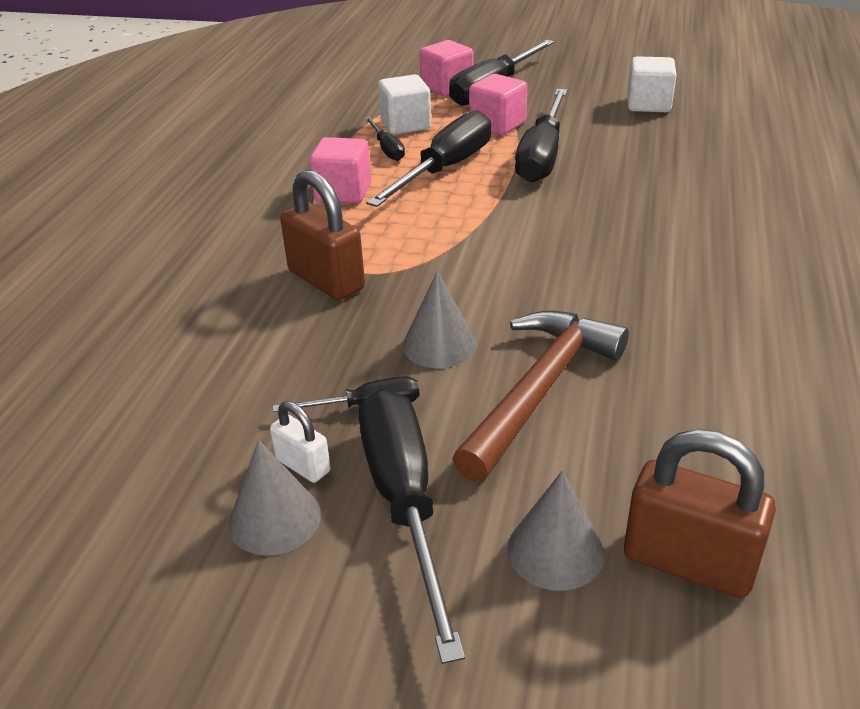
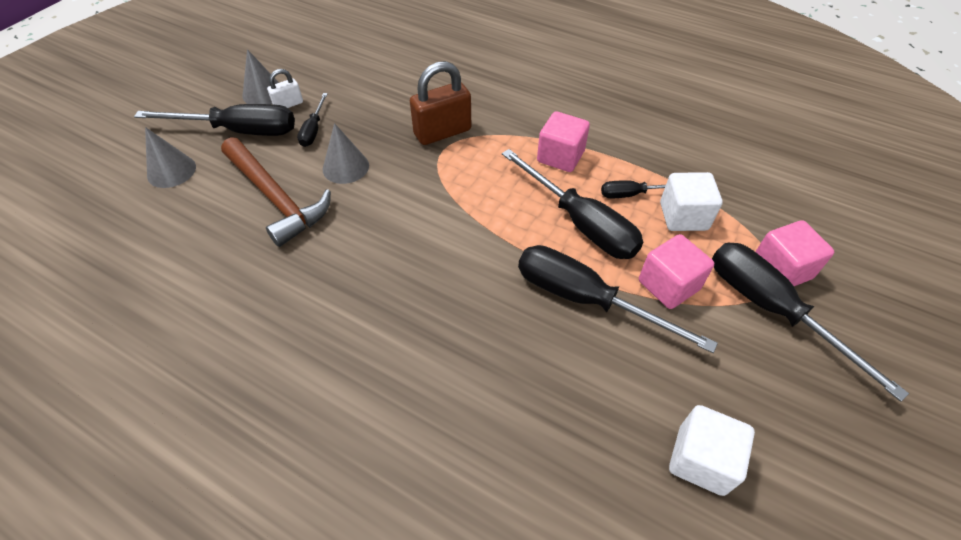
camera: 105 degrees right, 15 degrees up
brown padlock [624,429,776,598] -> none

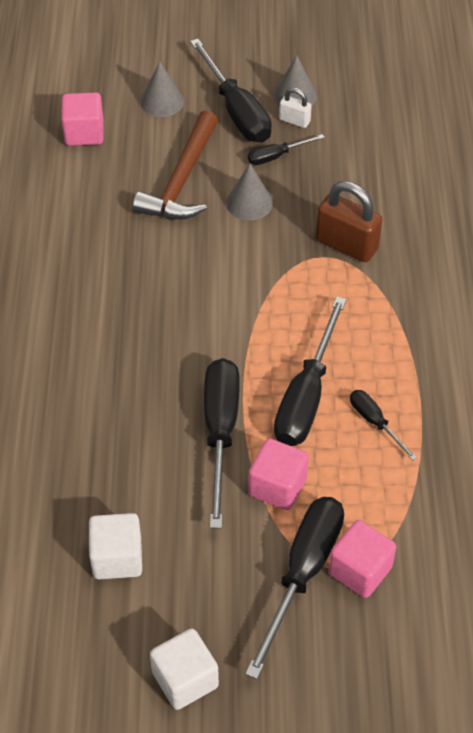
camera: 60 degrees right, 0 degrees up
pink cube [537,111,590,172] -> pink cube moved to [61,92,103,146]
white cube [660,172,722,231] -> white cube moved to [150,628,219,710]

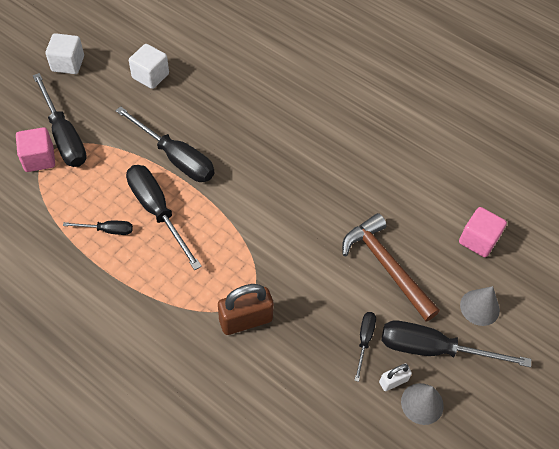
camera: 125 degrees right, 5 degrees up
grey cone [226,163,273,220] -> none
pink cube [248,438,309,510] -> none

